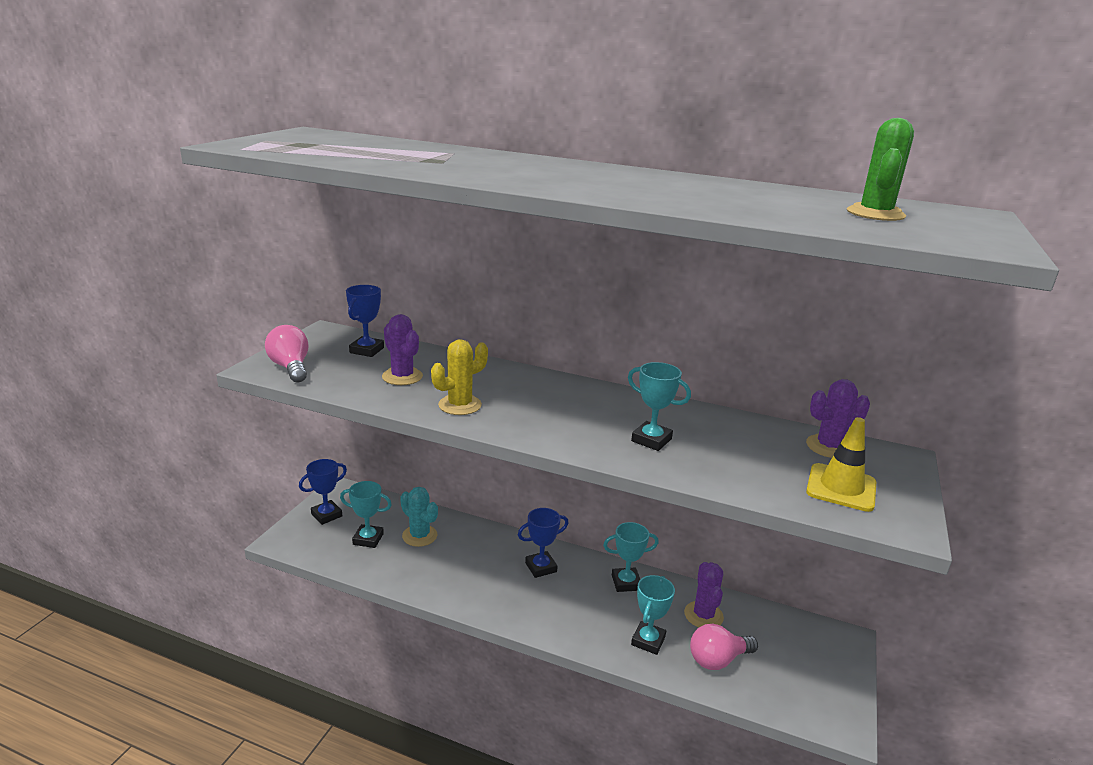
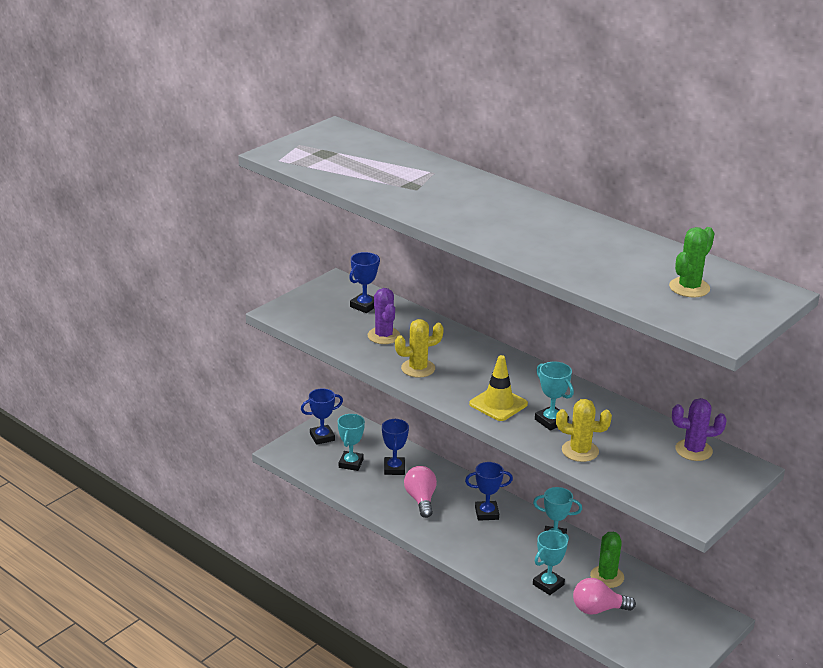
camera: 20 degrees right, 5 degrees up
pink light bulb [265,325,308,382] -> pink light bulb moved to [404,466,437,518]
turquoise trophy [340,481,392,548] -> turquoise trophy turned 75 degrees clockwise [338,414,365,471]
turquoise cactus [400,487,438,547] -> blue trophy [382,418,409,475]
purple cactus [684,562,724,627] -> green cactus [590,532,624,588]
yellow traffic cone [806,417,876,512] -> yellow traffic cone moved to [469,355,528,421]
none -> yellow cactus [556,399,612,462]

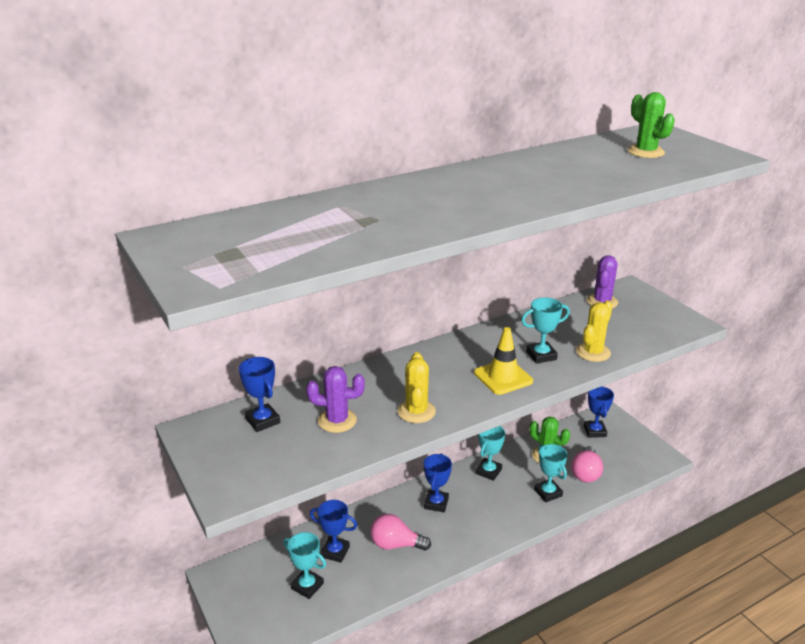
camera: 70 degrees left, 0 degrees up
blue trophy [301,388,343,445] -> blue trophy moved to [584,386,614,438]

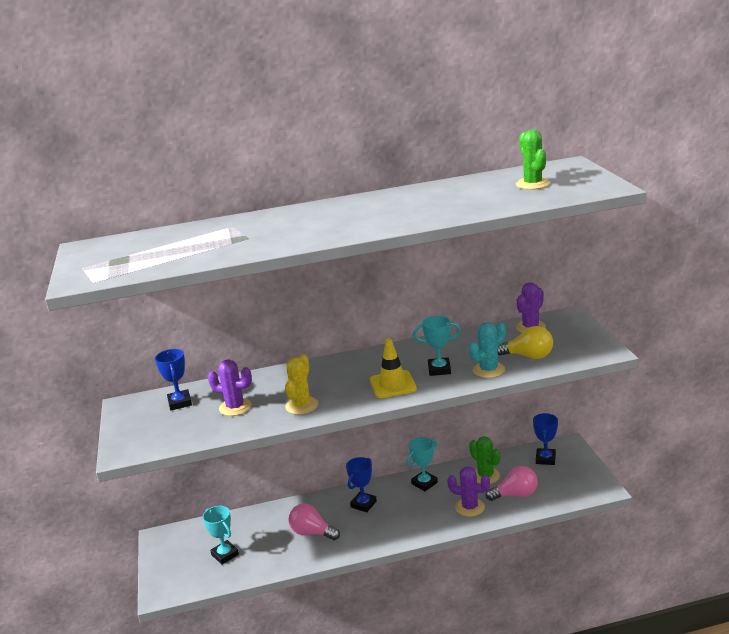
camera: 20 degrees right, 5 degrees down
blue trophy [310,500,357,563] -> none
turquoise trophy [534,444,567,502] -> purple cactus [447,466,490,517]
pink light bulb [571,446,603,483] -> pink light bulb turned 135 degrees counterclockwise [486,466,538,501]
yellow cactus [576,301,612,362] -> turquoise cactus [469,322,506,378]
none -> yellow light bulb [498,326,553,359]

